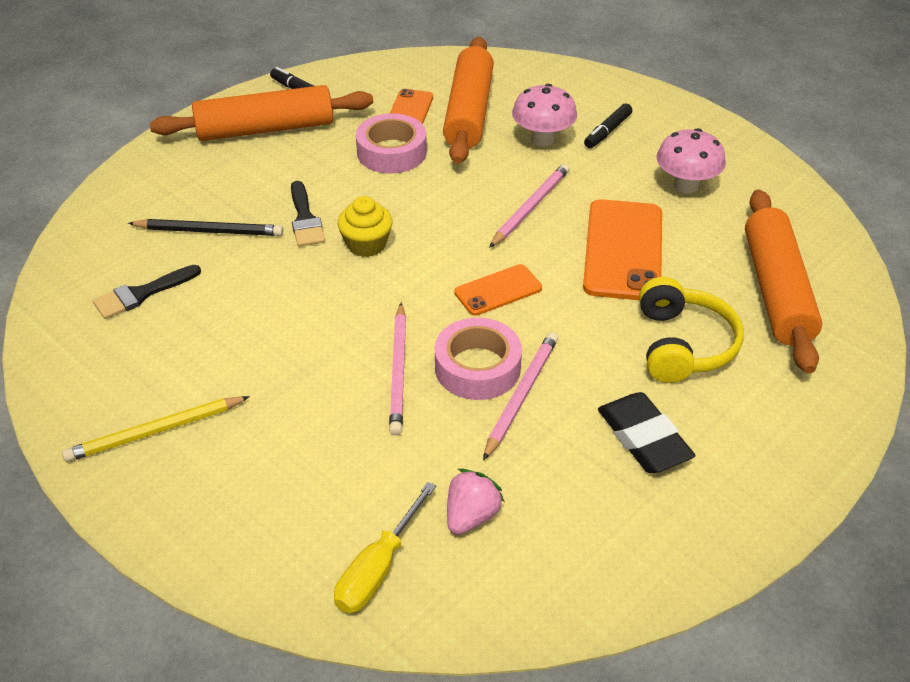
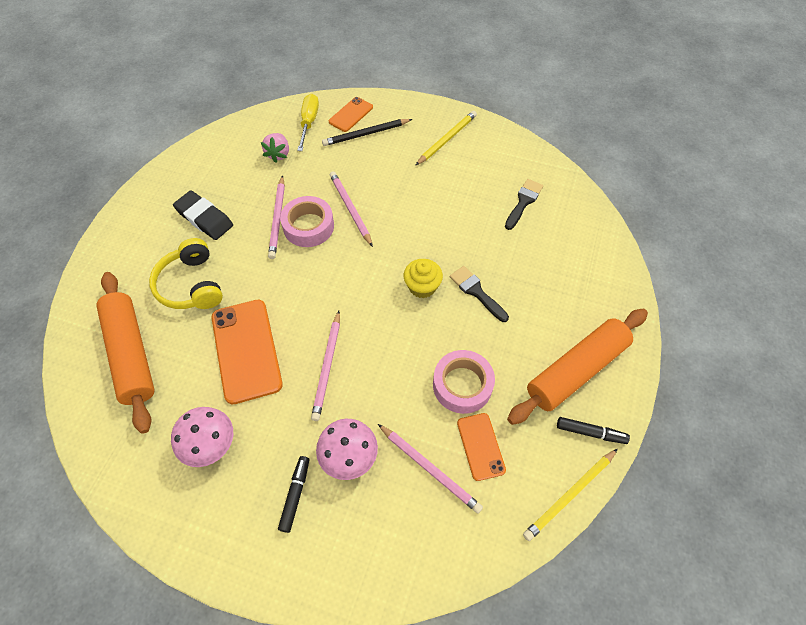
camera: 155 degrees right, 15 degrees up
black pencil [128,219,283,236] -> black pencil moved to [322,119,412,146]
orange rolling pin [443,37,494,164] -> pink pencil [378,424,483,514]
orange phone [454,264,542,316] -> orange phone moved to [329,97,373,132]
none -> yellow pencil [523,449,618,541]

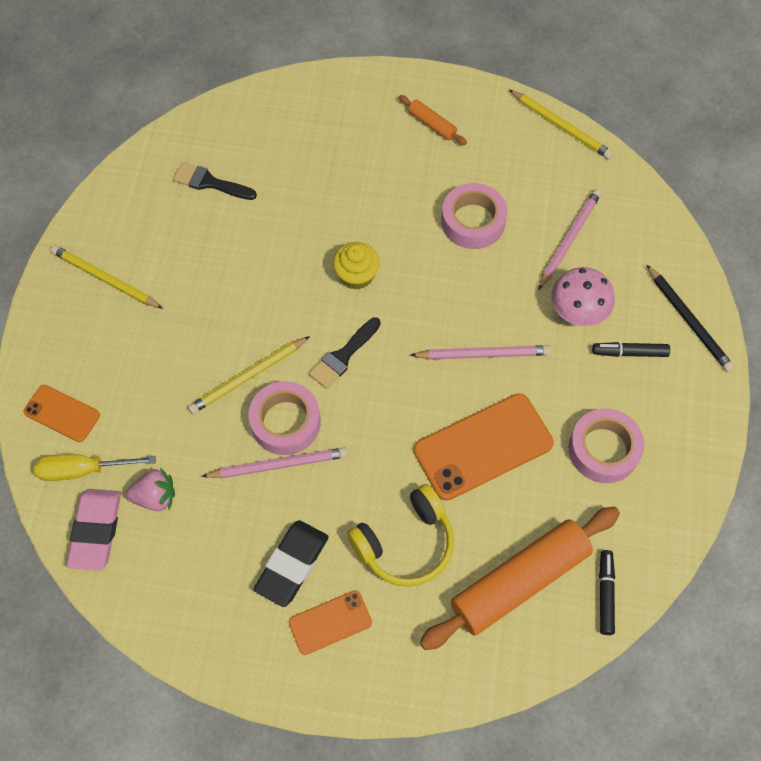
camera: 100 degrees left, 5 degrees up
pink mushroom [171,407,233,467] -> pink tape [569,409,644,483]
black pencil [322,119,412,146] -> black pencil moved to [646,264,735,372]
pink pencil [330,171,373,247] -> yellow pencil [188,336,310,414]
black brush [450,266,509,322] -> black brush moved to [309,317,381,389]
orange phone [457,413,506,481] -> orange phone moved to [289,590,372,655]
orange rolling pin [507,308,648,425] -> orange rolling pin [399,95,467,145], size x0.44
black marker [557,417,630,444] -> black marker moved to [599,550,615,635]
none -> pink eraser [67,489,121,571]

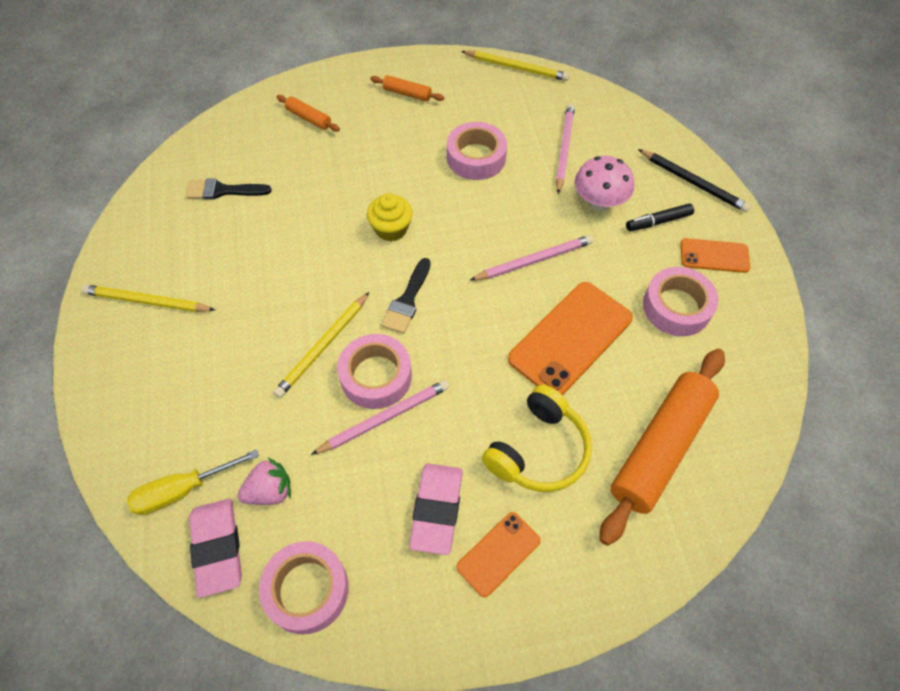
camera: 20 degrees left, 5 degrees down
orange phone [23,385,100,442] -> orange phone moved to [681,238,750,273]
black eraser [254,520,329,607] -> pink eraser [409,463,463,555]
black marker [599,550,615,635] -> none
none -> pink tape [259,541,349,635]
none -> orange rolling pin [276,95,340,132]

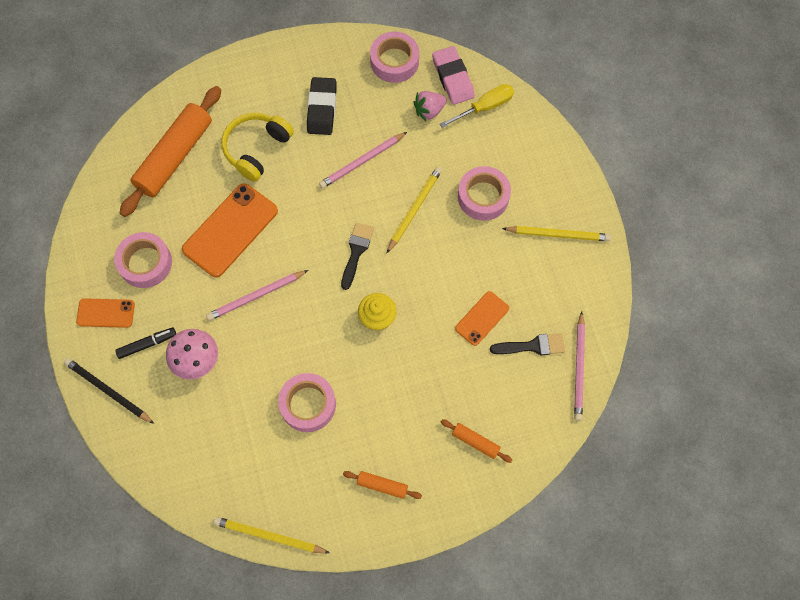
camera: 175 degrees right, 10 degrees up
pink tape [337,334,412,409] -> pink tape moved to [458,166,511,221]
pink eraser [409,463,463,555] -> black eraser [307,77,336,135]
orange phone [456,512,541,597] -> orange phone moved to [455,291,509,346]
pink pencil [556,103,575,194] -> pink pencil moved to [574,311,585,421]

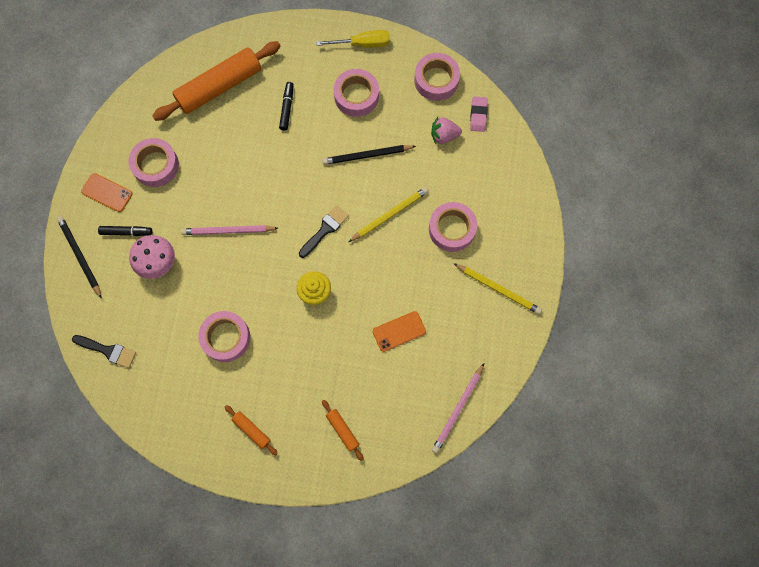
camera: 25 degrees right, 5 degrees up
orange phone [182,183,278,277] -> none
yellow pencil [213,517,330,553] -> none
yellow headphones [221,113,294,182] -> black marker [279,82,294,130]
black eraser [307,77,336,135] -> pink tape [334,69,379,117]
pink pencil [319,132,407,189] -> black pencil [322,145,416,165]
pink eraser [432,46,475,105] -> pink eraser [470,96,487,132], size x0.65
yellow screwdriver [440,84,514,128] -> yellow screwdriver moved to [316,30,390,47]
black brush [490,333,565,355] -> black brush moved to [72,335,136,368]

